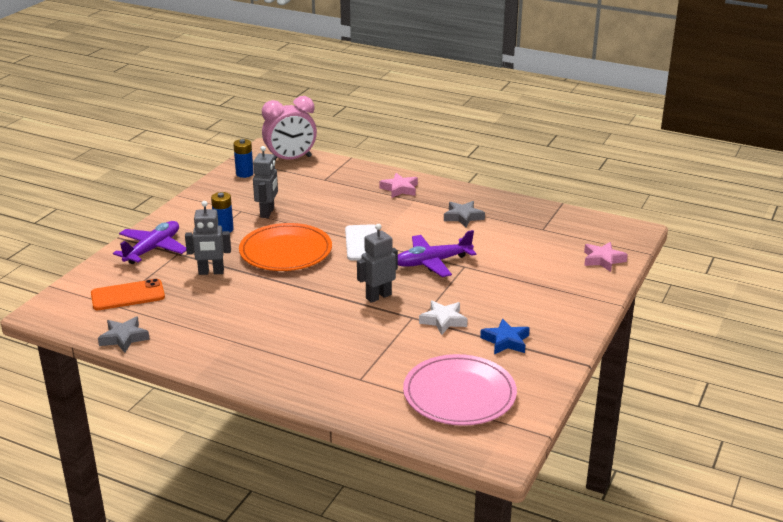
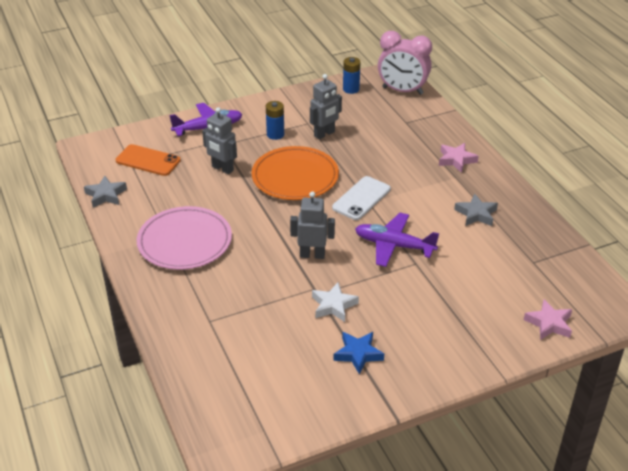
camera: 40 degrees right, 10 degrees up
pink plate [403,354,517,426] -> pink plate moved to [136,206,232,270]

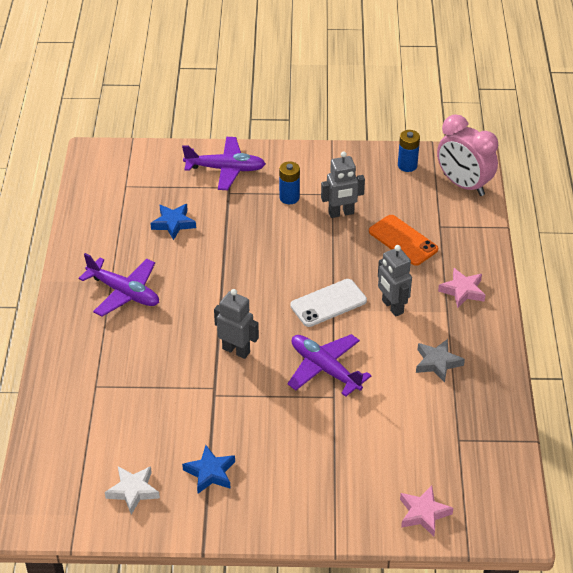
camera: 25 degrees right, 5 degrees up
grey star [84,176,127,208] -> none
orange phone [116,144,181,176] -> orange phone moved to [369,215,438,266]
pink plate [136,206,232,270] -> purple plane [78,253,159,316]
grey robot [202,107,237,174] -> grey robot moved to [378,245,412,317]
orange plate [251,146,339,200] -> none
white star [312,283,359,322] -> white star moved to [105,466,160,515]
none -> blue star [150,204,196,240]

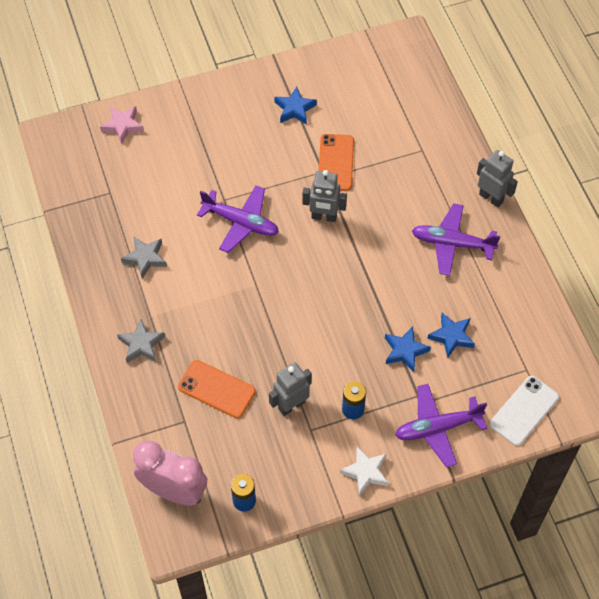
camera: 160 degrees right, 15 degrees up
white star [105,466,160,515] -> white star moved to [340,447,389,496]
white phone [290,279,367,327] -> white phone moved to [490,376,559,446]
grey robot [378,245,412,317] -> grey robot moved to [477,150,518,207]
pink star [438,268,485,308] -> grey star [117,319,165,363]
none -> orange phone [318,134,354,191]
none -> blue star [385,326,431,372]

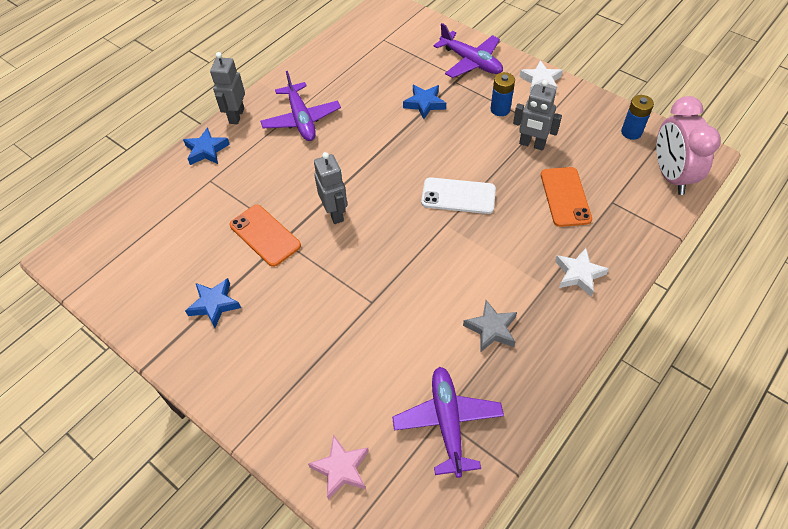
camera: 120 degrees left, 5 degrees down
grey star [117,319,165,363] -> white star [555,248,609,297]
purple plane [197,185,279,253] -> purple plane moved to [392,367,504,478]
orange phone [318,134,354,191] -> orange phone turned 75 degrees clockwise [230,205,301,267]
blue star [427,313,475,358] -> blue star moved to [183,127,230,165]
white phone [490,376,559,446] -> white phone moved to [421,177,496,214]

